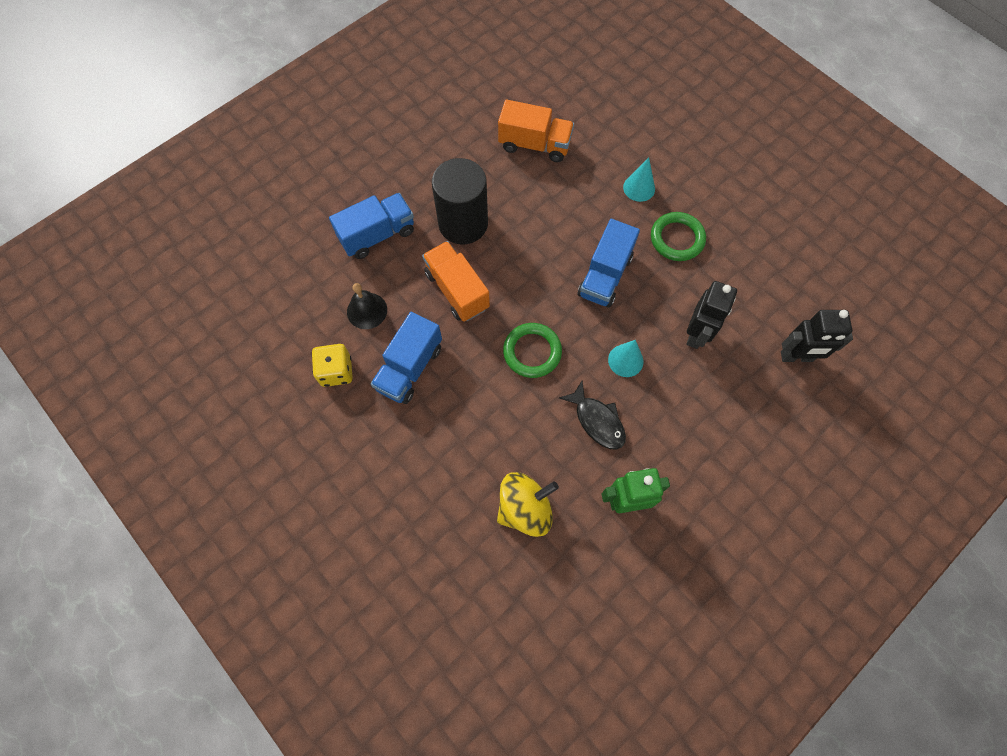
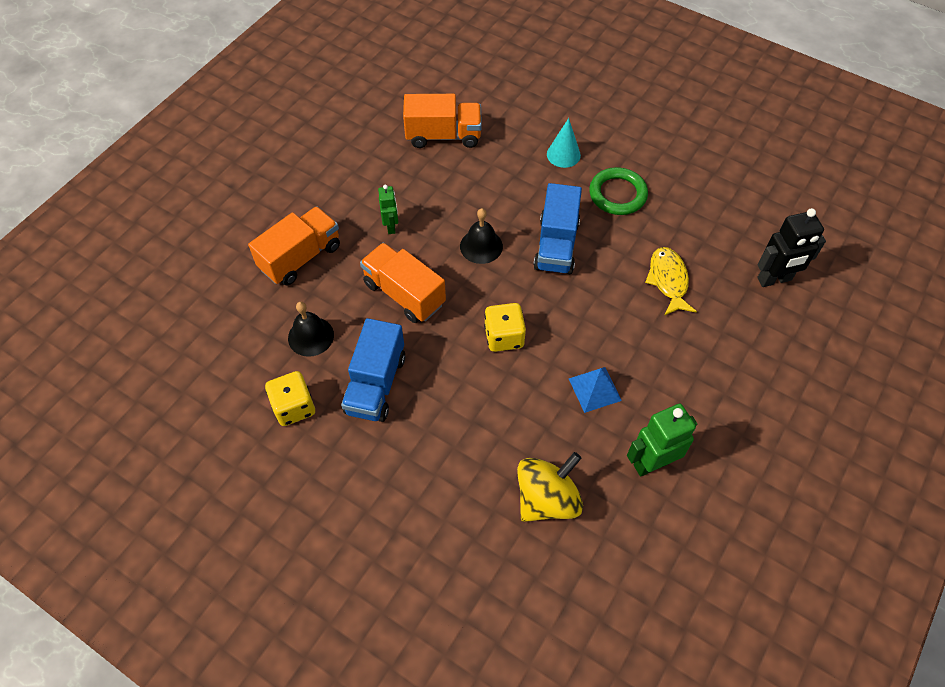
camera: 15 degrees left, 10 degrees down
blue truck [329,193,414,259] -> orange truck [248,206,340,286]
black cylinder [432,158,488,244] -> green robot [378,185,398,234]
green ring [503,323,562,378] -> yellow dice [484,303,526,352]
black fish [559,381,626,450] -> blue pyramid [569,367,622,413]
turquoise cone [608,340,643,377] -> none
black robot [686,281,737,349] -> yellow fish [645,247,697,316]
none -> black bell [460,208,503,264]

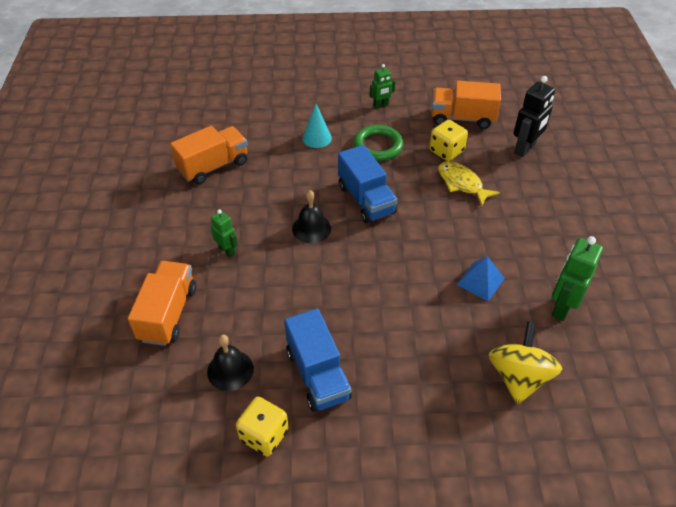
camera: 35 degrees left, 10 degrees down
orange truck [360,243,446,323] -> orange truck moved to [431,81,501,129]
yellow dice [484,303,526,352] -> yellow dice moved to [429,120,468,161]
none -> green robot [370,64,395,109]

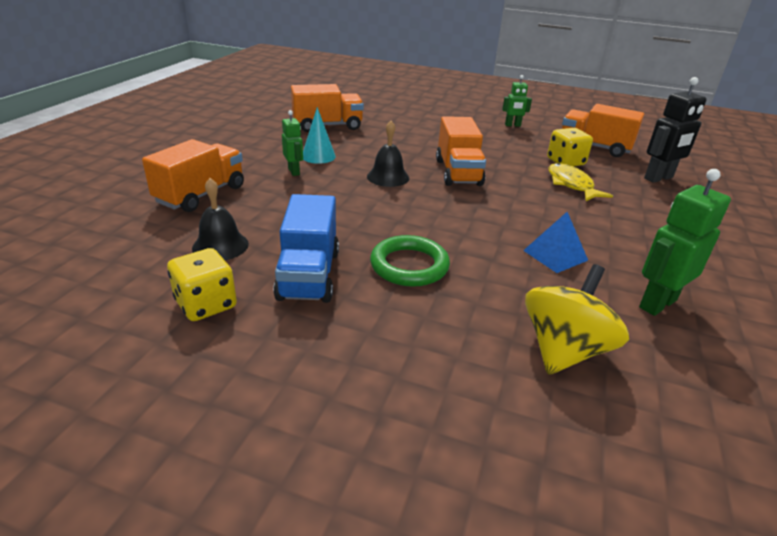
camera: 20 degrees right, 15 degrees down
turquoise cone [302,104,332,148] -> turquoise cone moved to [303,107,336,164]
blue truck [338,145,397,223] -> orange truck [436,116,486,186]
green ring [354,125,403,161] -> green ring moved to [370,235,450,287]

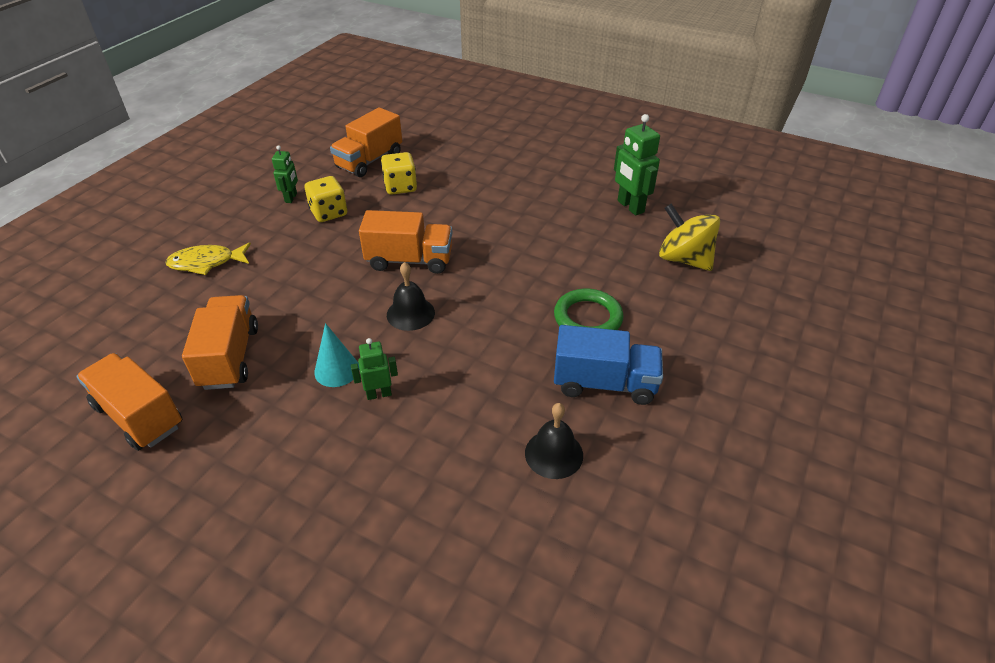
camera: 80 degrees left, 10 degrees up
orange truck [142,139,244,212] -> orange truck moved to [76,353,182,451]
yellow dice [167,248,237,321] -> yellow dice moved to [305,176,347,222]
blue pyramid [523,212,588,273] -> none
yellow fish [548,163,613,201] -> yellow fish moved to [165,242,251,275]
black robot [644,77,707,183] -> none

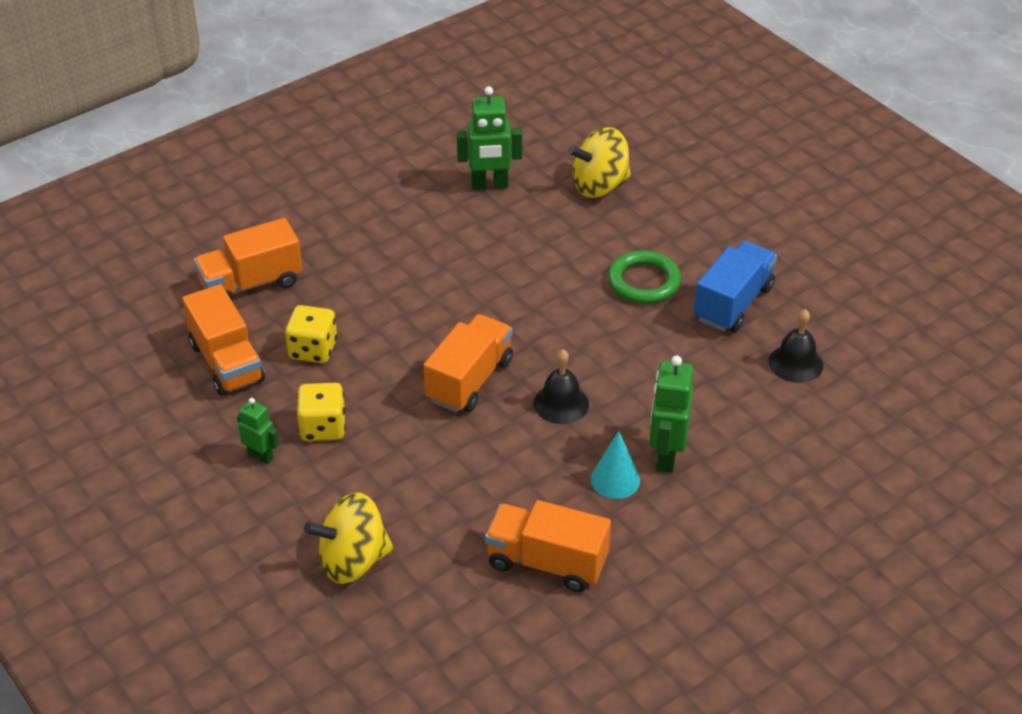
camera: 65 degrees left, 0 degrees up
orange truck [76,353,182,451] -> orange truck moved to [194,218,302,302]
yellow fish [165,242,251,275] -> yellow spinning top [304,492,394,584]
green robot [351,338,398,400] -> green robot [649,355,693,473], size x1.67

